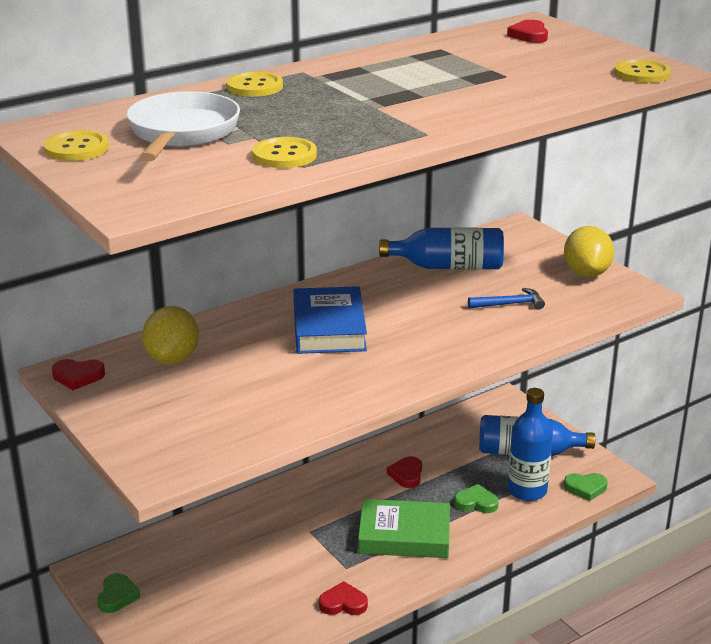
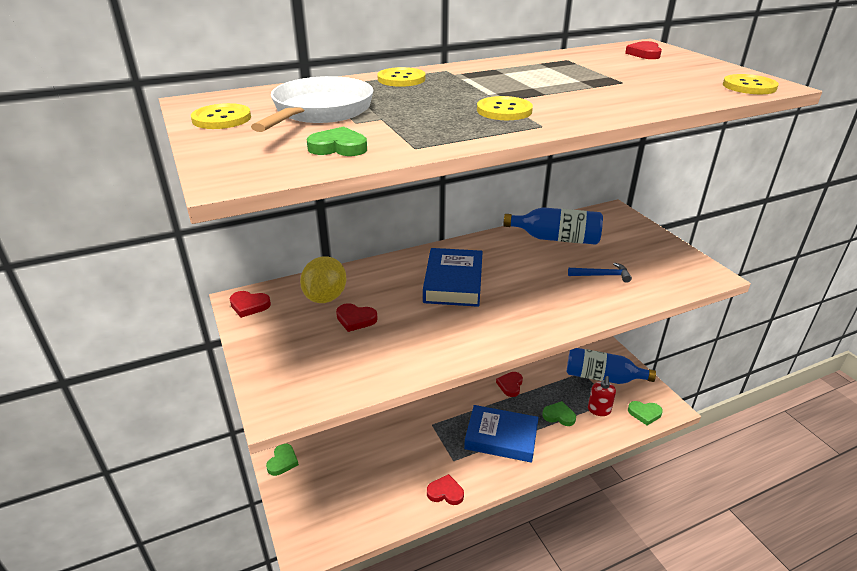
camera: 10 degrees right, 5 degrees up
yellow button [252,137,317,168] -> yellow button moved to [477,96,533,120]
green book [358,499,450,558] -> blue book [464,405,539,463]
blue bottle [508,388,553,501] -> red soap dispenser [588,376,616,416]
yellow lemon [564,226,614,277] -> none
none -> green heart [307,126,367,156]
none -> red heart [336,303,378,332]

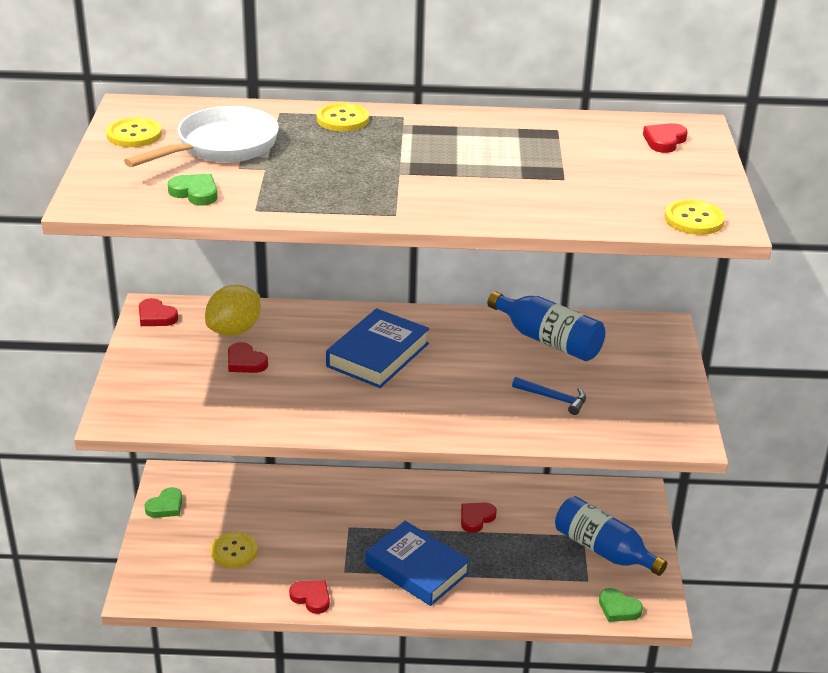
camera: 25 degrees right, 0 degrees up
yellow button [477,96,533,120] -> yellow button moved to [211,532,258,568]
green heart [542,401,576,426] -> none
red soap dispenser [588,376,616,416] -> none

